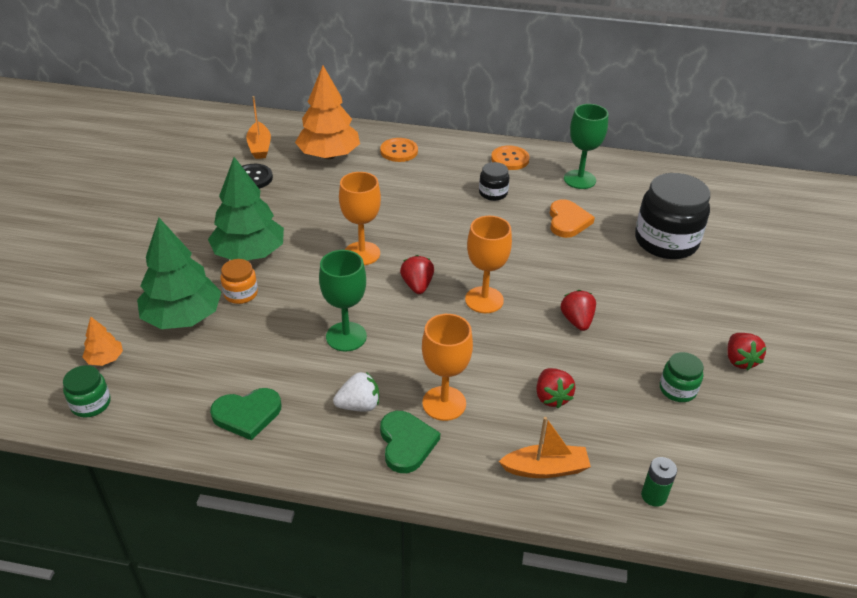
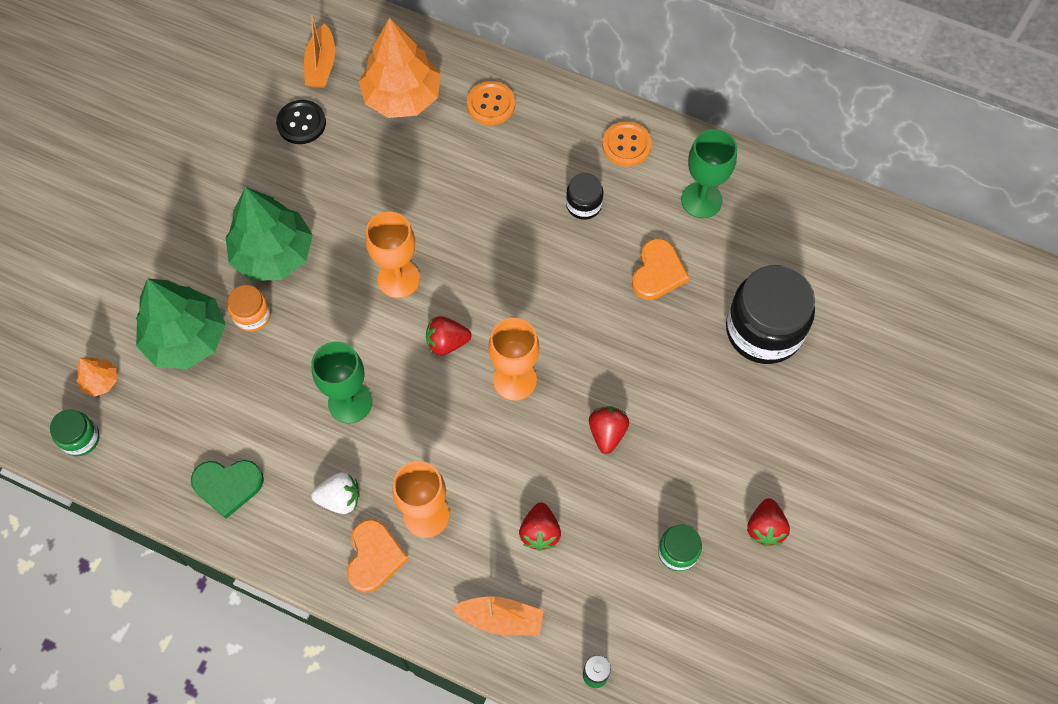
camera: 15 degrees right, 25 degrees up
green heart [380,411,440,473] -> orange heart [347,519,409,593]
red strawberry [400,255,434,294] -> red strawberry turned 105 degrees counterclockwise [426,316,472,355]

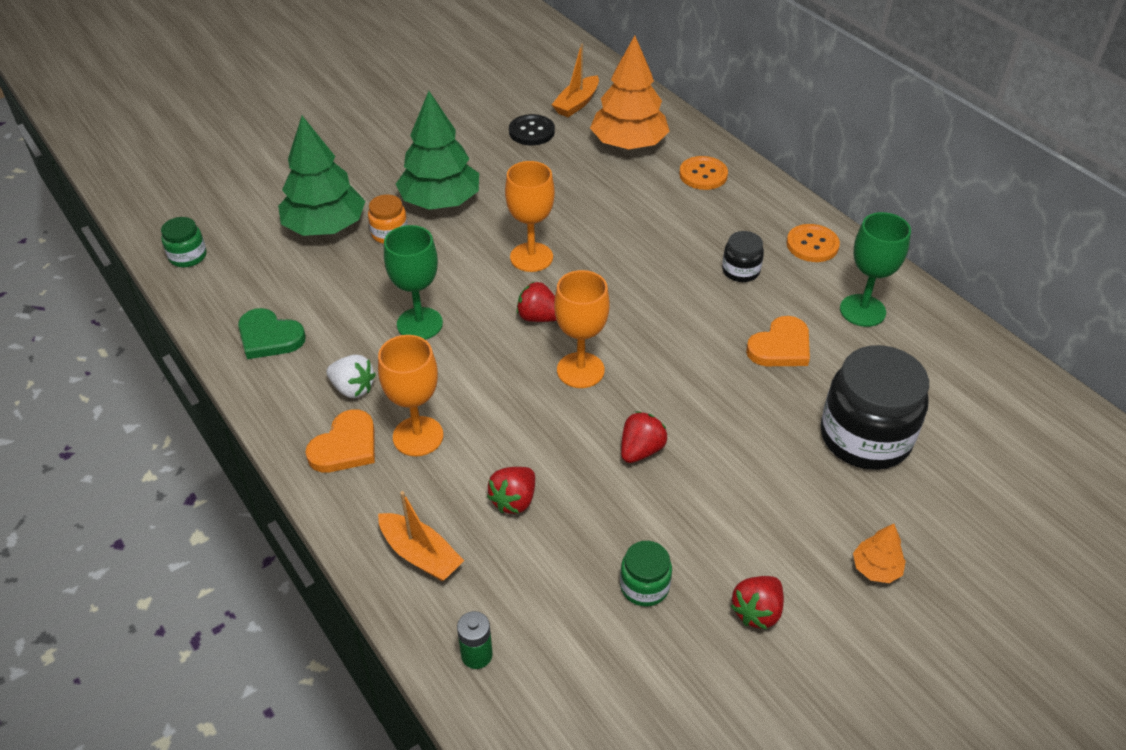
camera: 30 degrees right, 20 degrees down
orange tree [76,358,117,397] -> orange tree moved to [853,524,906,583]

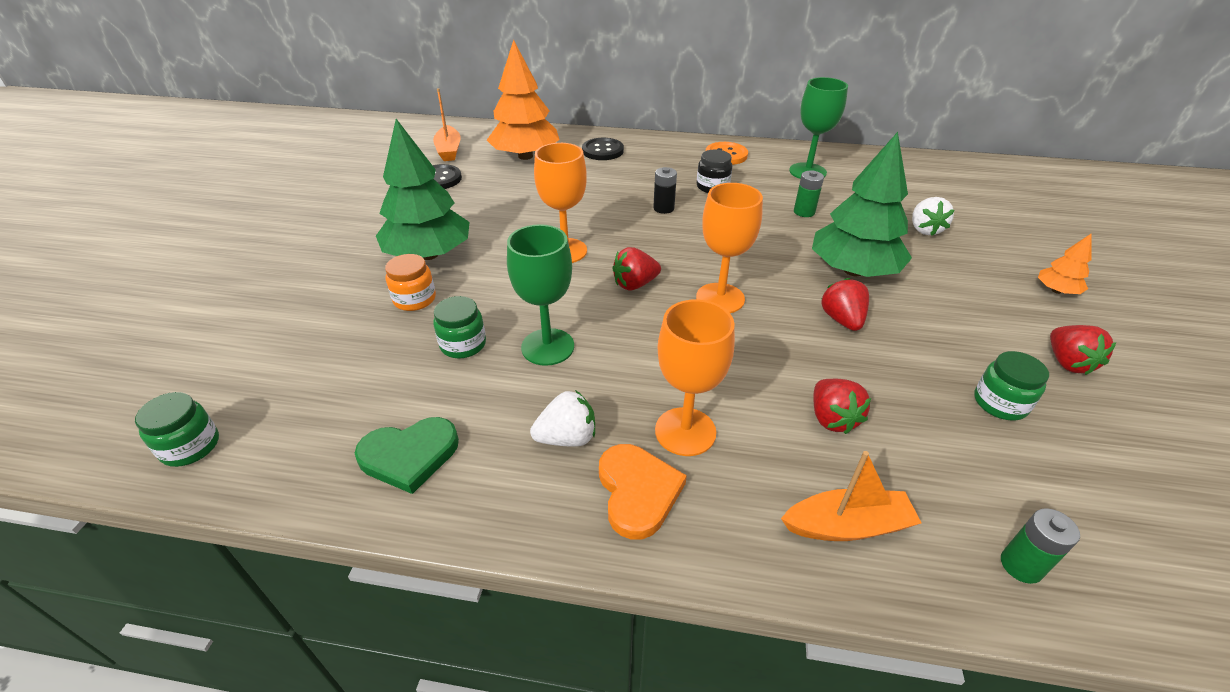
camera: 45 degrees left, 5 degrees down
green tree [278,116,365,236] -> green tree moved to [812,132,912,277]
orange button [679,156,728,190] -> black button [582,138,624,160]
orange heart [746,316,810,366] -> green battery [794,171,824,217]
black jar [821,345,929,470] -> white strawberry [912,197,954,236]
none -> green jar [433,296,486,359]
none -> black battery [653,167,677,214]

